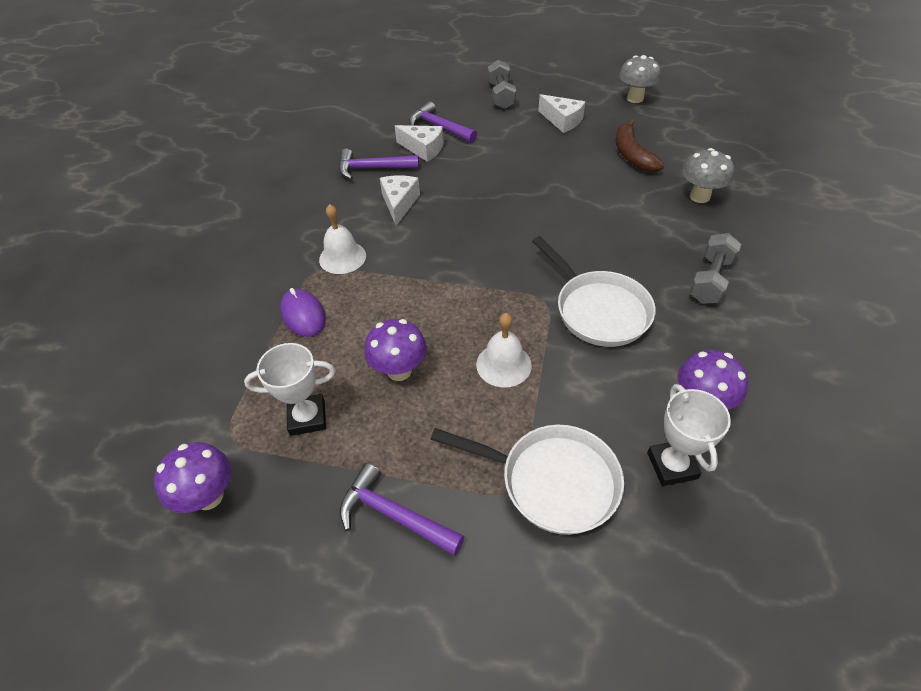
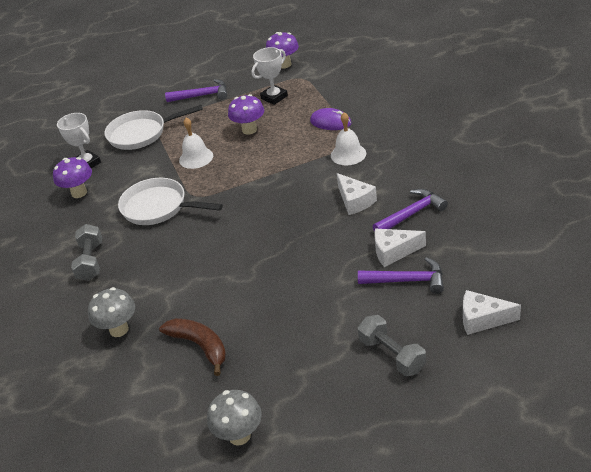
camera: 150 degrees right, 10 degrees down
white cheese [538,94,585,133] -> white cheese moved to [463,290,521,335]

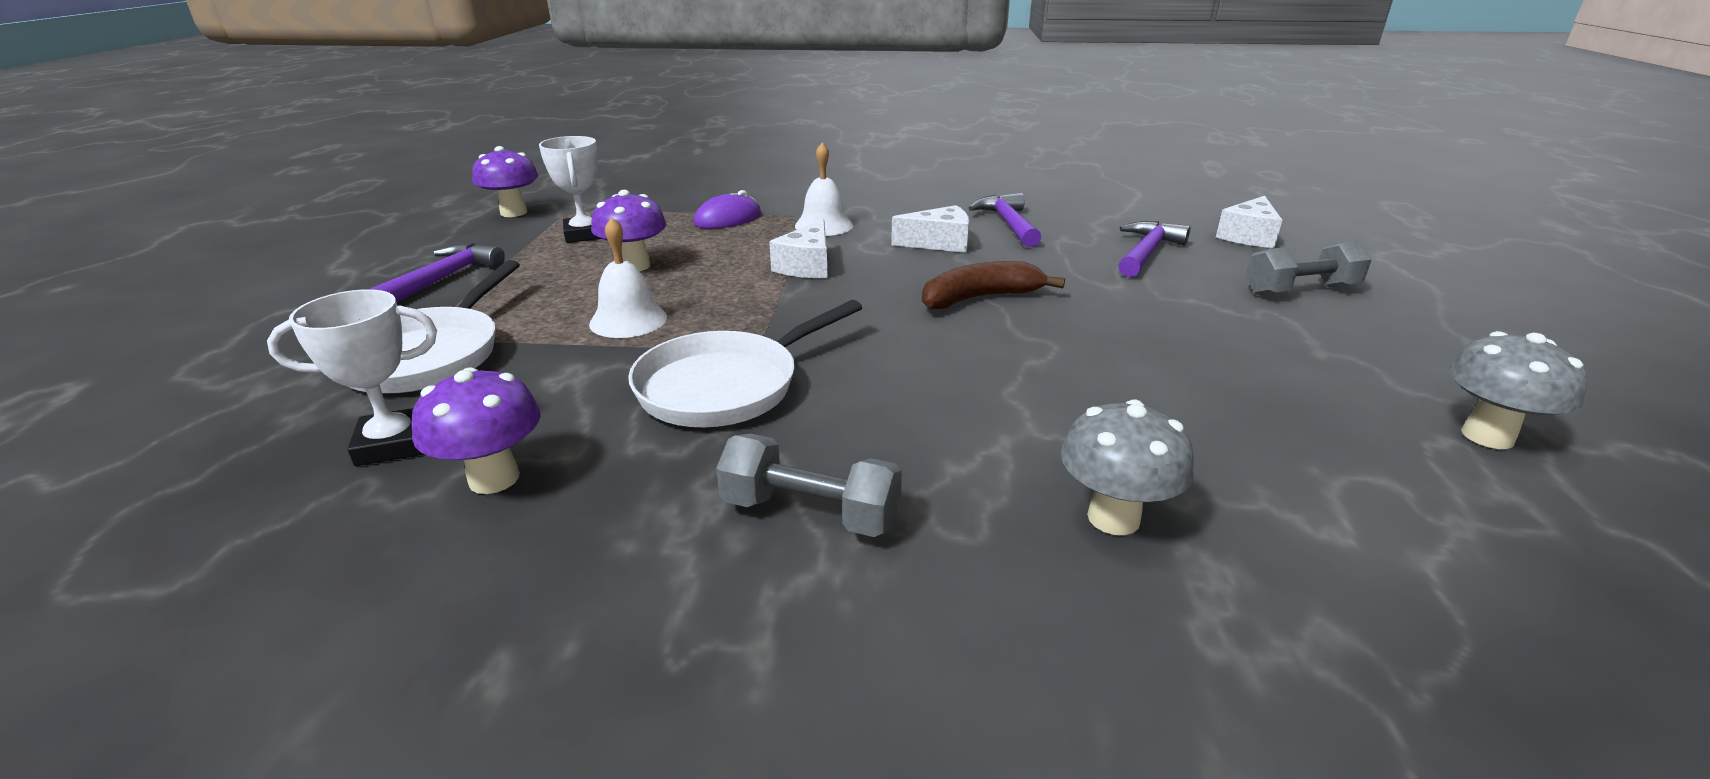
camera: 70 degrees left, 10 degrees down
brown banana [159,318,226,376] -> brown banana moved to [922,261,1065,309]
white cheese [374,229,426,267] -> white cheese moved to [769,219,827,278]

